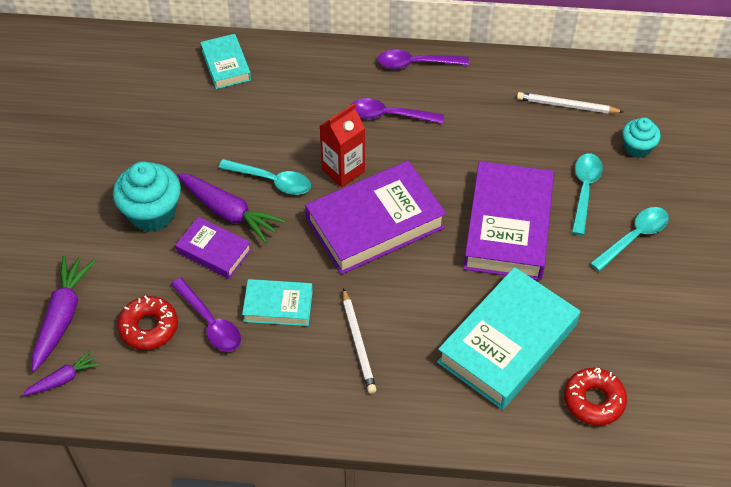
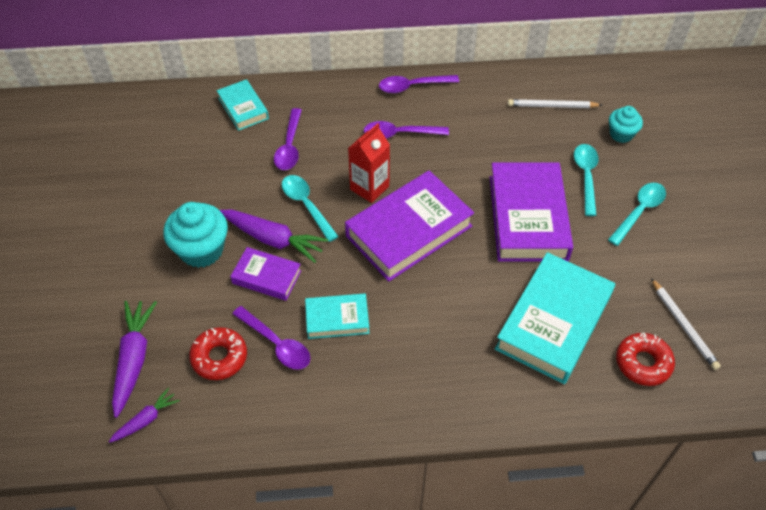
camera: 10 degrees left, 0 degrees up
turquoise spoon [218,159,311,195] -> turquoise spoon turned 135 degrees counterclockwise [282,175,339,242]
white pencil [343,288,377,394] -> white pencil moved to [651,278,721,370]
none -> purple spoon [274,108,302,170]

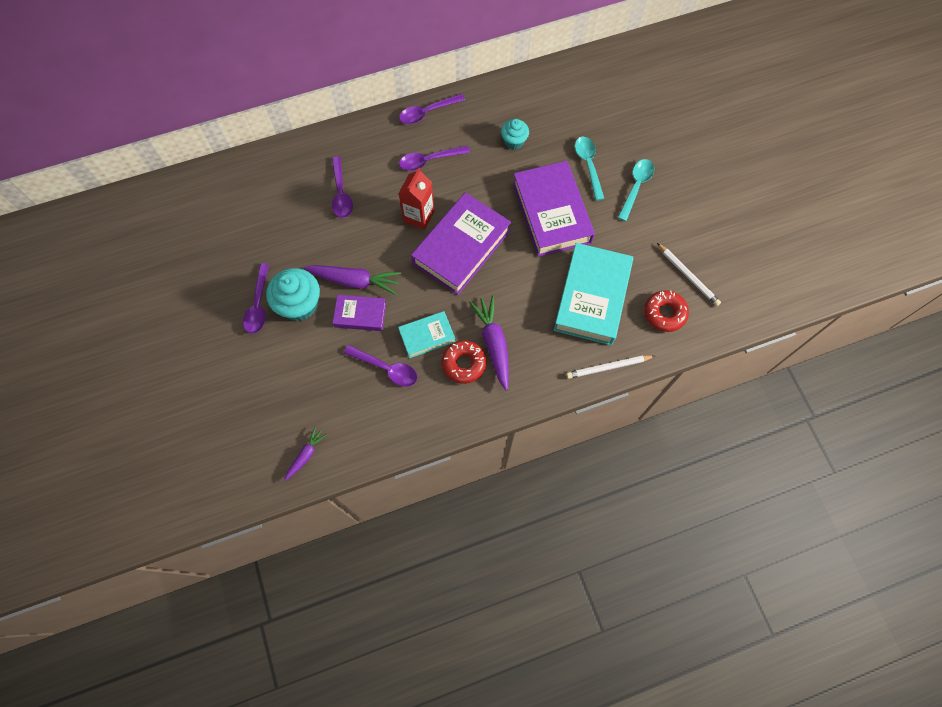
camera: 15 degrees left, 15 degrees up
purple carrot [112,301,157,418] -> purple carrot moved to [469,295,509,391]
red donut [189,327,247,380] -> red donut moved to [442,340,486,384]
turquoise book [217,79,269,131] -> none
turquoise spoon [282,175,339,242] -> none
white pencil [508,99,602,108] -> white pencil moved to [566,355,655,379]
turquoise cupcake [609,106,643,143] -> turquoise cupcake moved to [501,119,529,150]
none -> purple spoon [243,263,269,334]

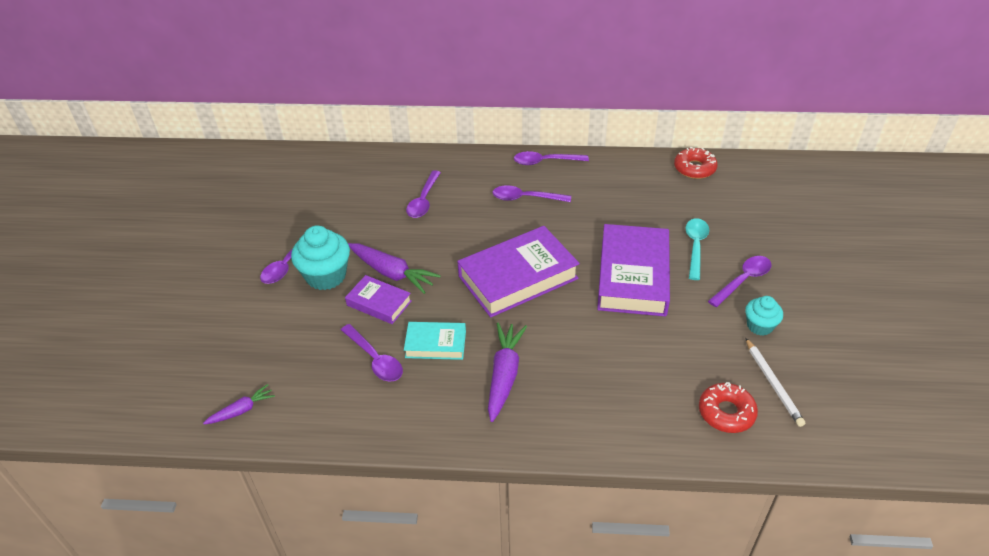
camera: 25 degrees right, 25 degrees down
red carton [398,168,434,230] -> none
red donut [442,340,486,384] -> red donut moved to [674,147,718,179]
turquoise cupcake [501,119,529,150] -> turquoise cupcake moved to [745,296,783,336]
turquoise book [554,243,633,345] -> none
white pencil [566,355,655,379] -> none
turquoise spoon [618,159,654,221] -> purple spoon [708,256,771,307]

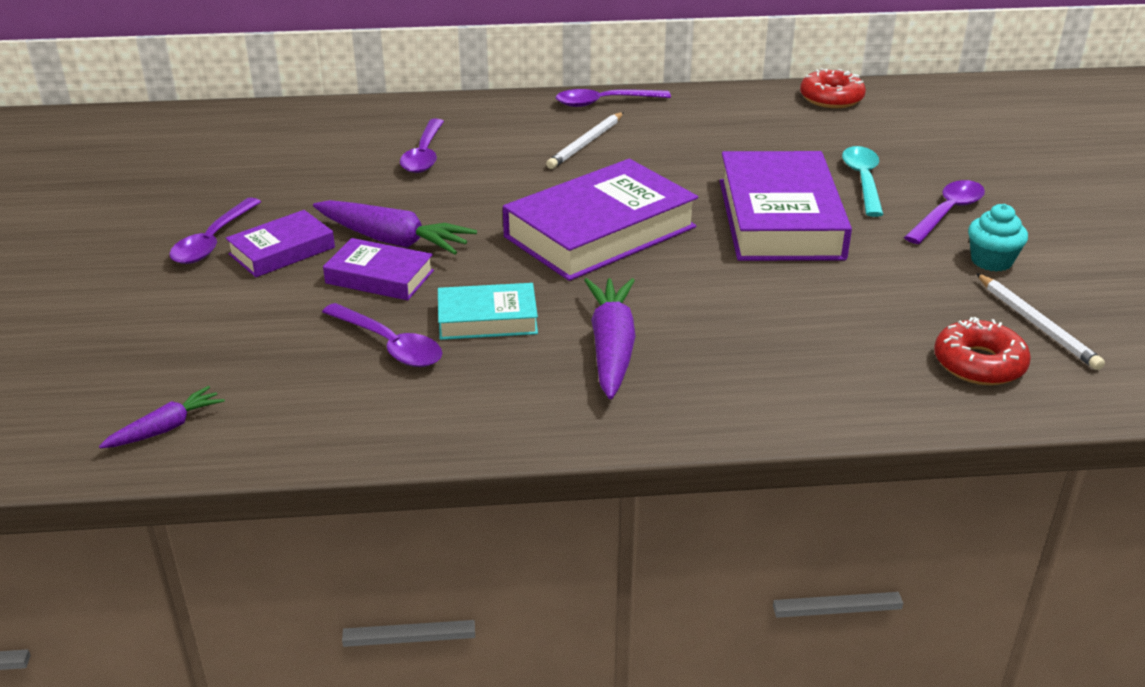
camera: 10 degrees left, 10 degrees down
turquoise cupcake [291,225,350,290] -> purple book [226,210,335,277]
purple spoon [492,185,571,202] -> white pencil [546,112,624,169]

